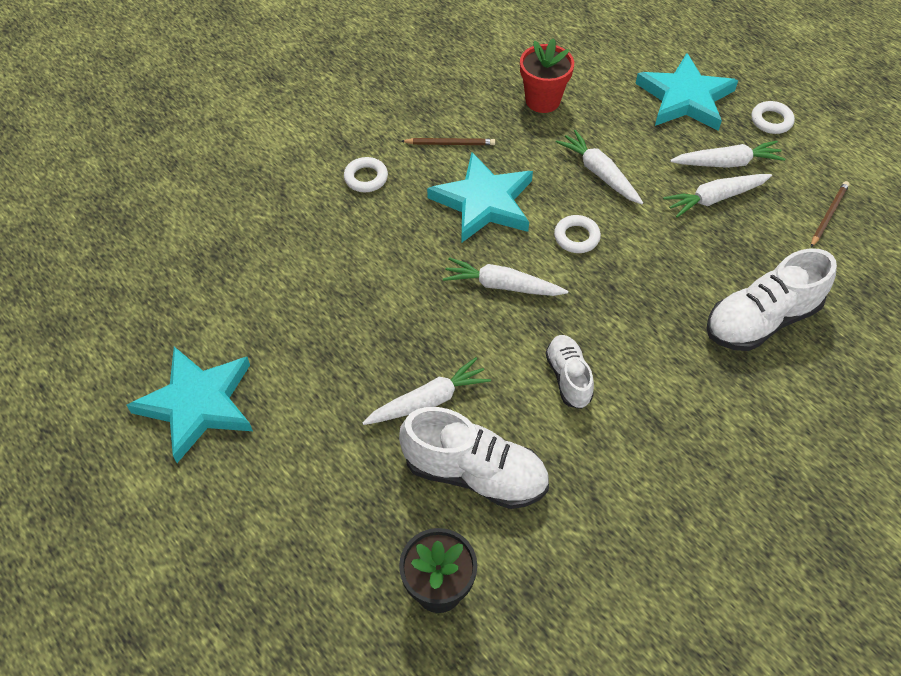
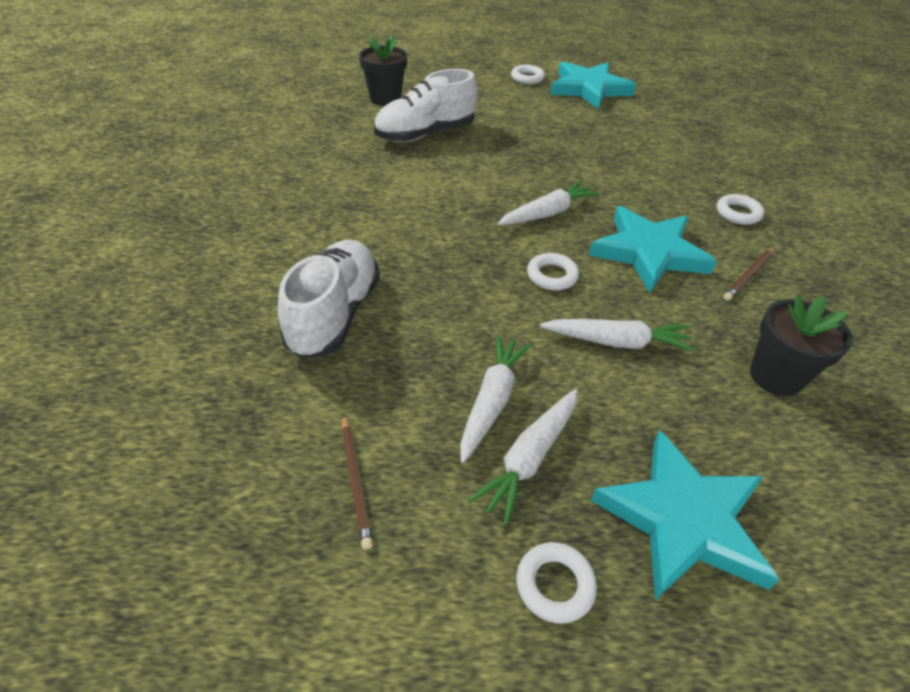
camera: 130 degrees right, 10 degrees down
white carrot [362,357,491,425] -> none
red flower pot [520,38,574,113] -> black flower pot [750,294,853,396]
white shoe [546,335,594,409] -> none
none -> white ring [511,65,545,84]

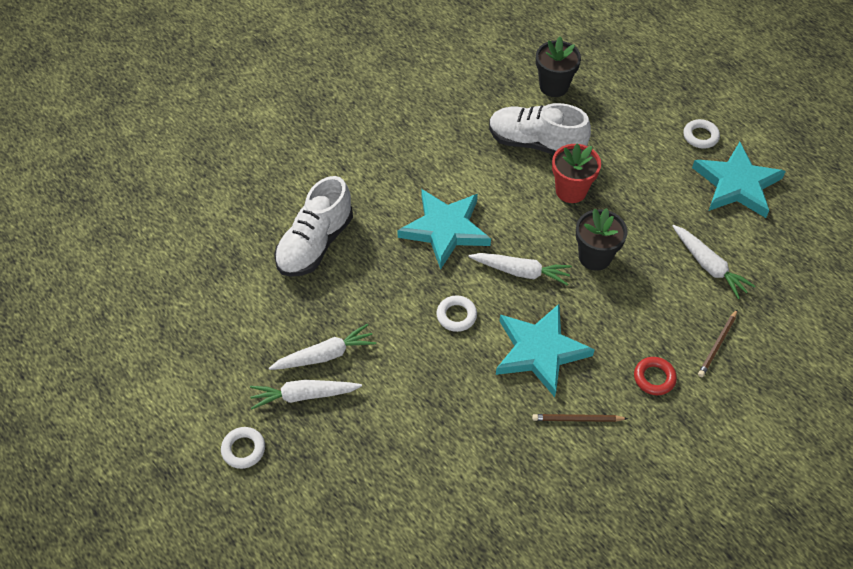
camera: 50 degrees right, 10 degrees up
white shoe [278,240,380,359] -> white shoe turned 150 degrees clockwise [274,176,353,277]
brown pencil [342,414,373,550] -> brown pencil moved to [698,309,738,377]
white carrot [540,319,695,352] -> white carrot moved to [672,225,755,299]
turquoise star [591,431,780,600] -> turquoise star moved to [397,189,491,270]
white ring [717,194,764,225] -> red ring [634,357,677,395]
black flower pot [750,294,853,396] -> black flower pot moved to [576,208,627,271]
none -> red flower pot [552,144,601,203]

